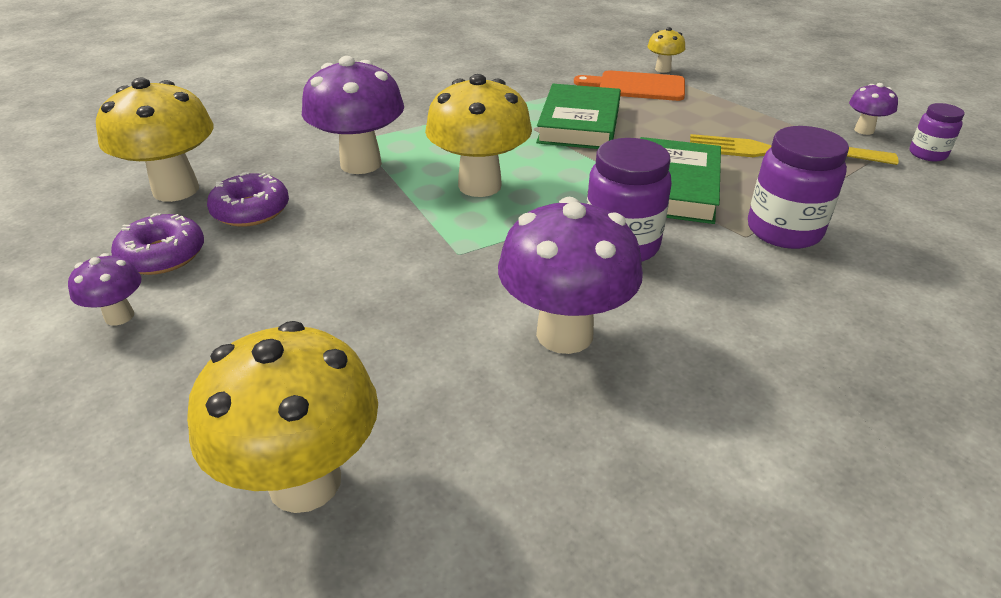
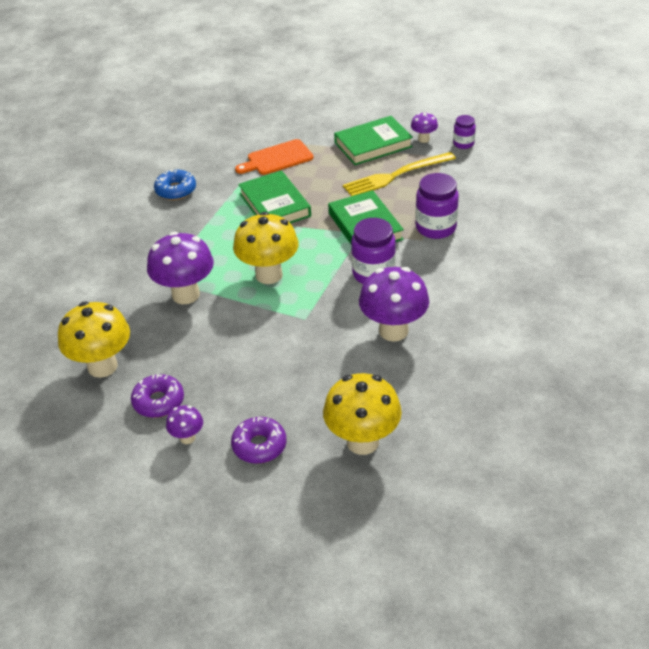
camera: 35 degrees left, 5 degrees up
purple donut [207,172,289,227] -> purple donut moved to [231,417,286,464]
yellow mushroom [647,27,685,73] -> none
none -> blue donut [154,170,196,200]
none -> green book [334,116,413,165]

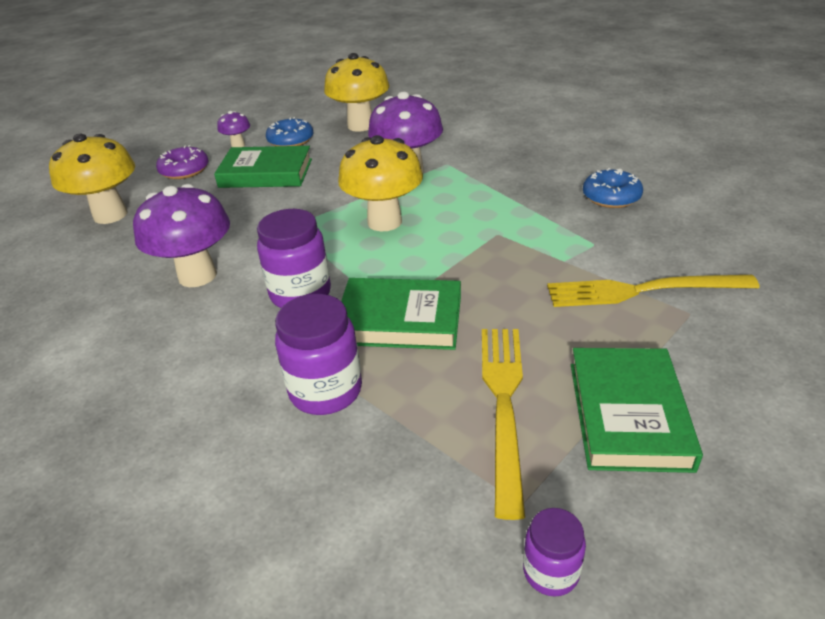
camera: 120 degrees right, 5 degrees down
purple donut [131,374,184,418] -> blue donut [266,117,313,146]
orange cutting board [235,139,313,175] -> yellow fork [547,275,760,307]
green book [238,170,311,223] -> green book moved to [214,146,312,188]
purple mushroom [411,112,438,143] -> none

